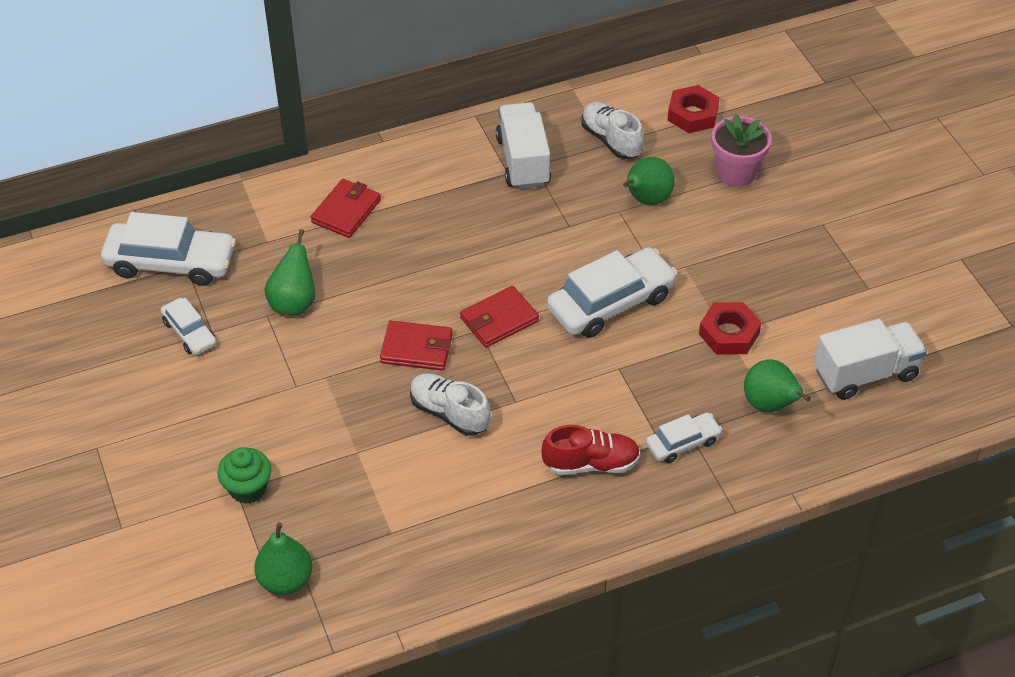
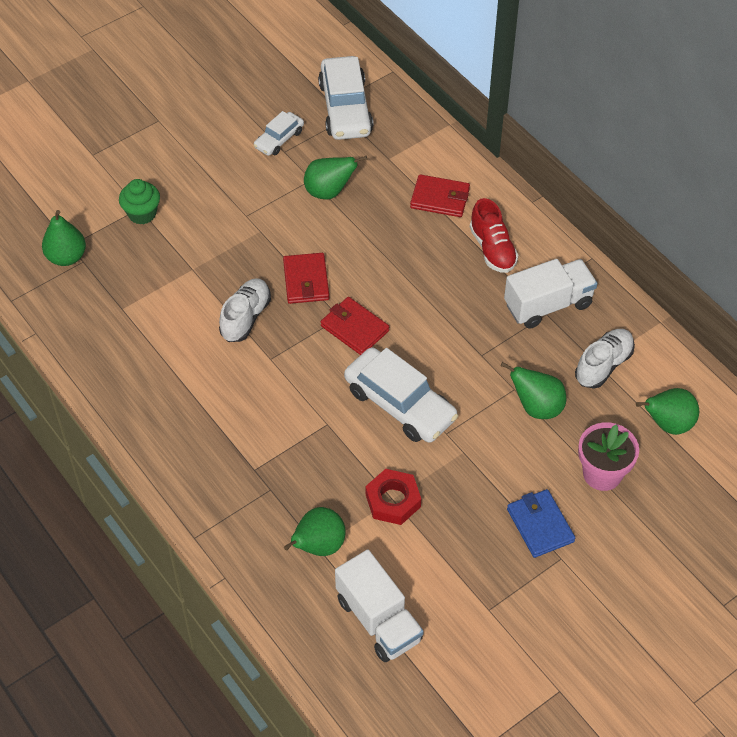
camera: 75 degrees right, 5 degrees up
red shoe [541,425,640,475] -> red shoe moved to [470,198,518,273]
white car [646,413,723,463] -> none
red nut [667,85,720,133] -> green pear [636,388,699,435]
none -> blue wallet [507,489,575,558]

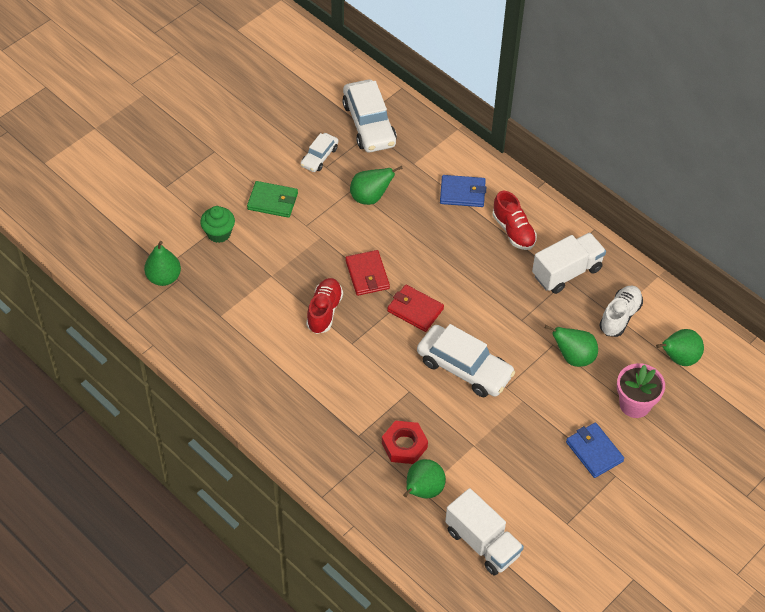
camera: 10 degrees left, 0 degrees up
white shoe [219,278,271,342] -> red shoe [306,278,343,334]
red nut [366,469,421,525] -> red nut moved to [382,421,428,464]
red wallet [410,174,470,217] -> blue wallet [440,175,486,207]
none -> green wallet [247,181,298,218]

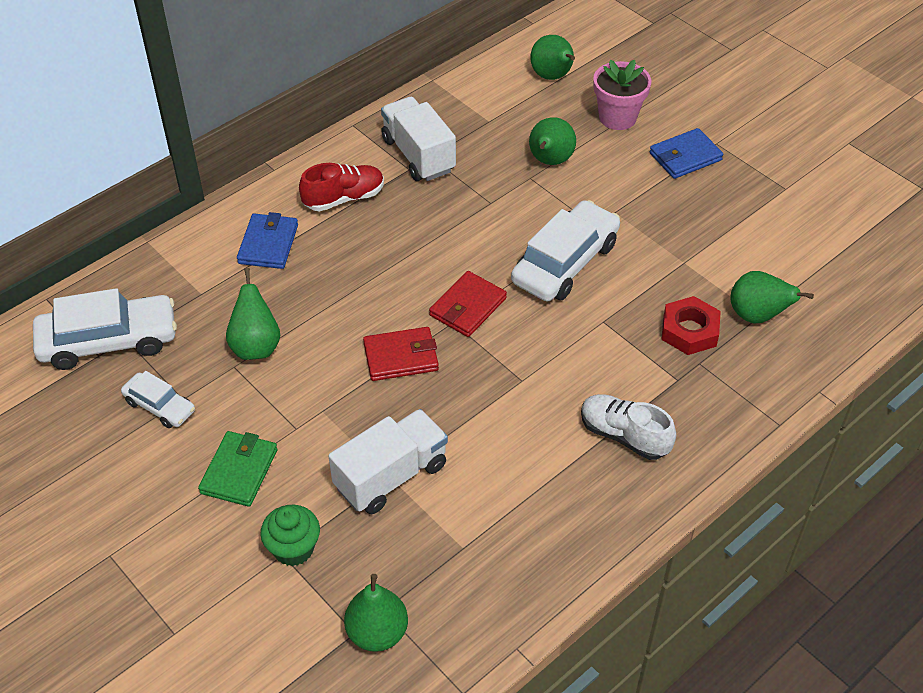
camera: 85 degrees left, 5 degrees down
red shoe [306,278,343,334] -> none
white truck [445,488,524,575] -> white truck moved to [329,409,448,515]
white shoe [600,286,643,337] -> white shoe moved to [581,394,676,460]

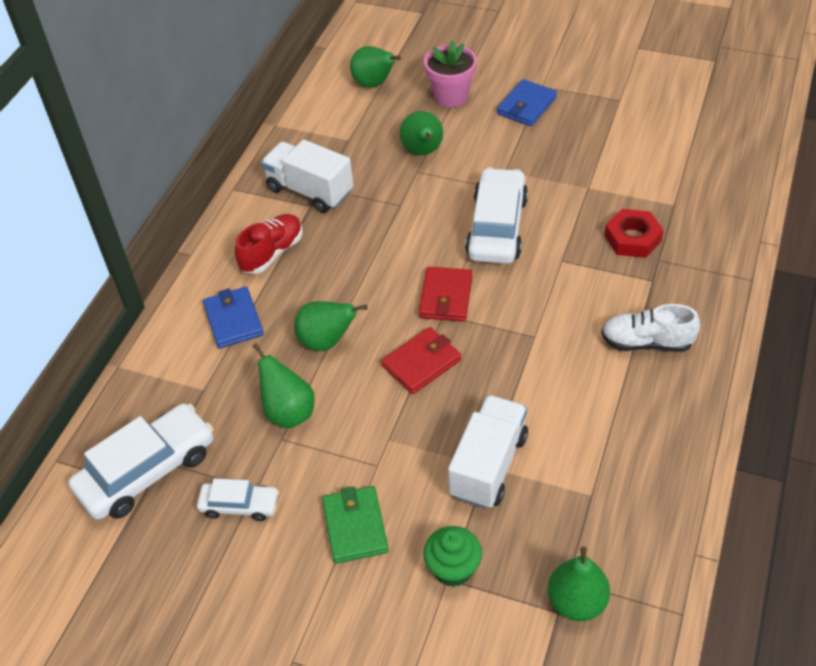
camera: 25 degrees left, 0 degrees up
green pear [730,271,814,323] -> green pear moved to [294,301,368,351]

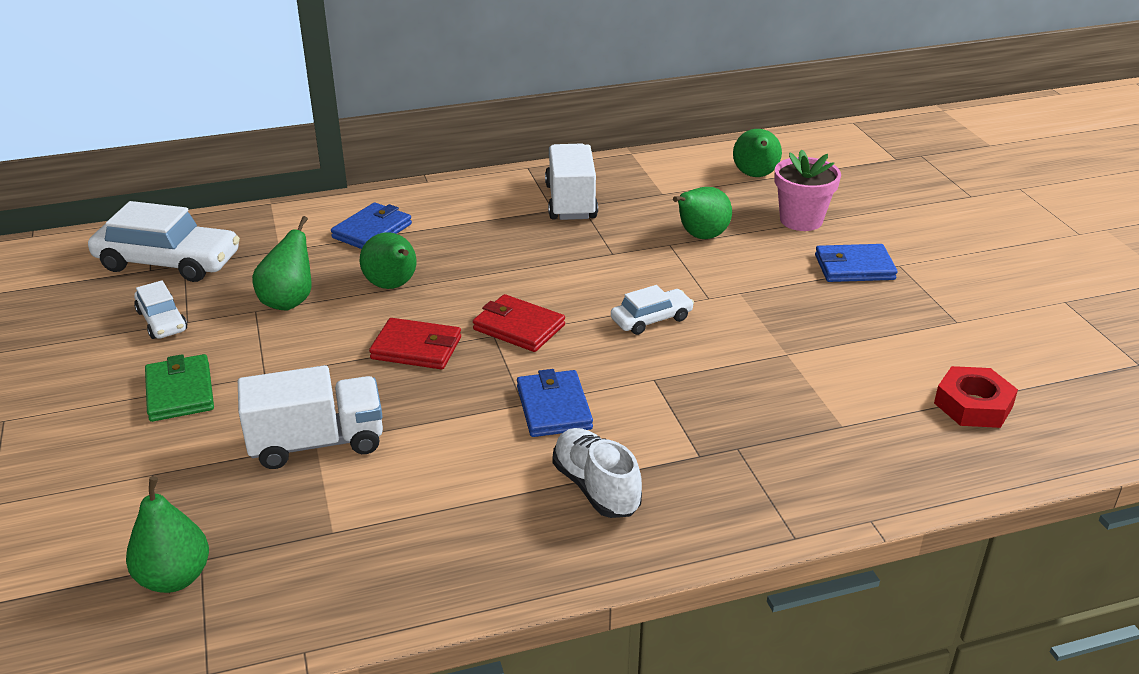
camera: 50 degrees right, 15 degrees down
red shoe [235,214,303,274] -> none
green wallet [322,486,389,564] -> green wallet turned 60 degrees counterclockwise [145,354,214,422]
red wallet [419,267,472,322] -> red wallet turned 60 degrees clockwise [473,294,565,352]
green cupcake [423,526,482,587] -> none
white car [465,167,528,264] -> white car [611,285,694,335], size x0.54
red nut [604,209,664,258] -> red nut moved to [934,366,1018,428]
none -> blue wallet [517,369,593,437]

